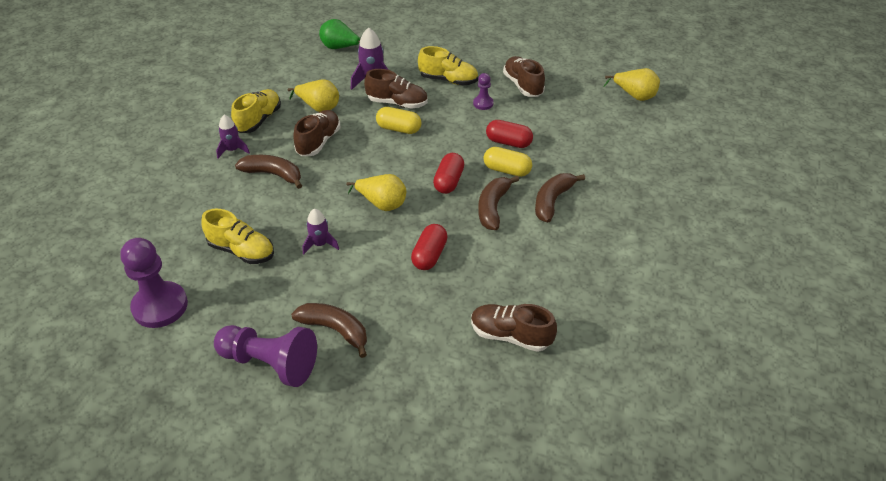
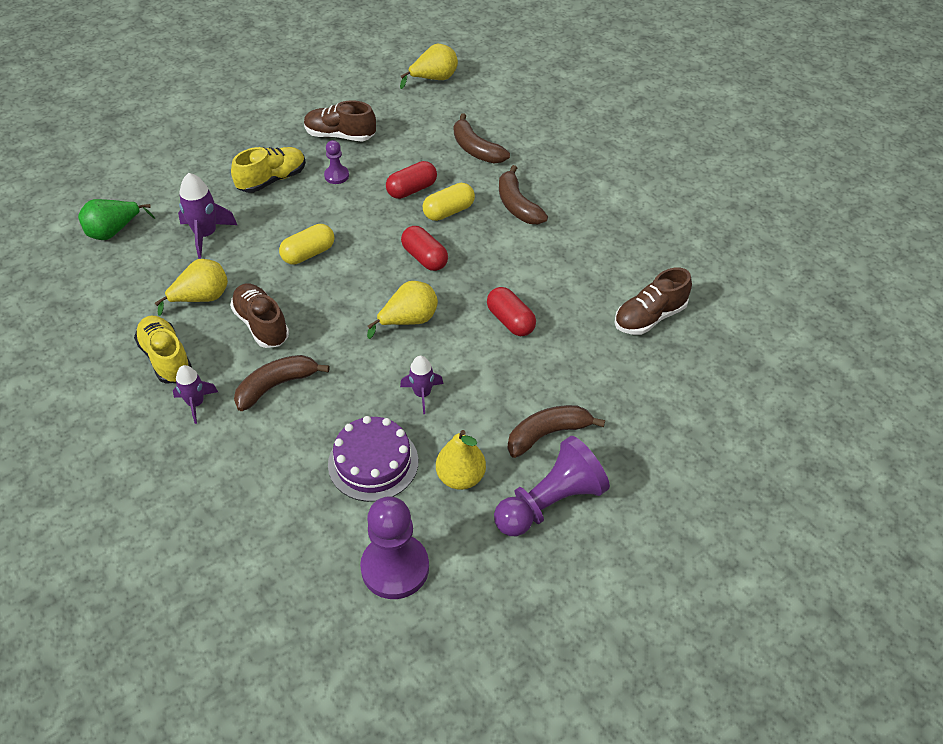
camera: 55 degrees left, 5 degrees up
yellow shoe [201,209,274,264] -> purple cake [328,416,418,502]
brown shoe [364,69,428,109] -> none
brown banana [478,176,519,230] -> brown banana moved to [454,113,510,163]
none -> yellow pear [436,430,486,490]

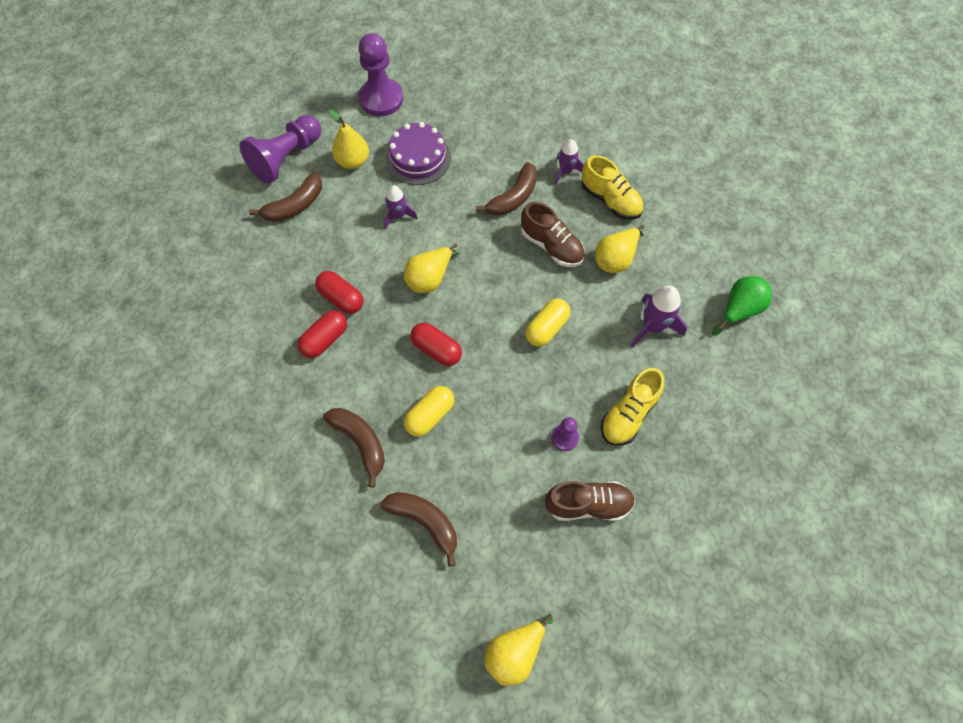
camera: 165 degrees right, 15 degrees up
red capsule [386,161,437,199] -> red capsule moved to [298,310,347,358]
brown shoe [615,267,692,335] -> none

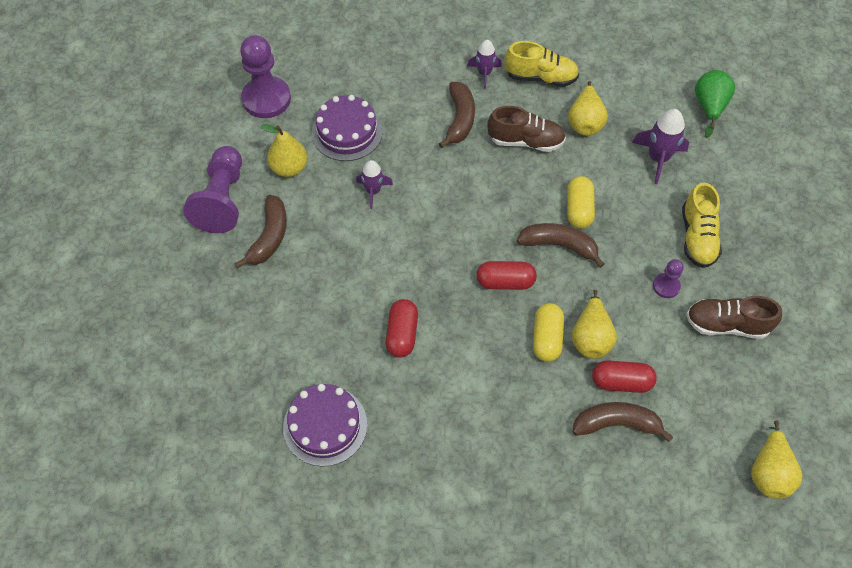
camera: 35 degrees left, 5 degrees down
red capsule [315,271,363,314] -> red capsule moved to [592,360,657,393]
brown banana [323,408,385,487] -> brown banana moved to [517,223,604,268]
yellow pear [404,244,460,293] -> yellow pear moved to [572,290,617,359]
brown shoe [545,481,635,521] -> brown shoe turned 135 degrees counterclockwise [686,296,782,339]
none -> purple cake [283,384,367,467]

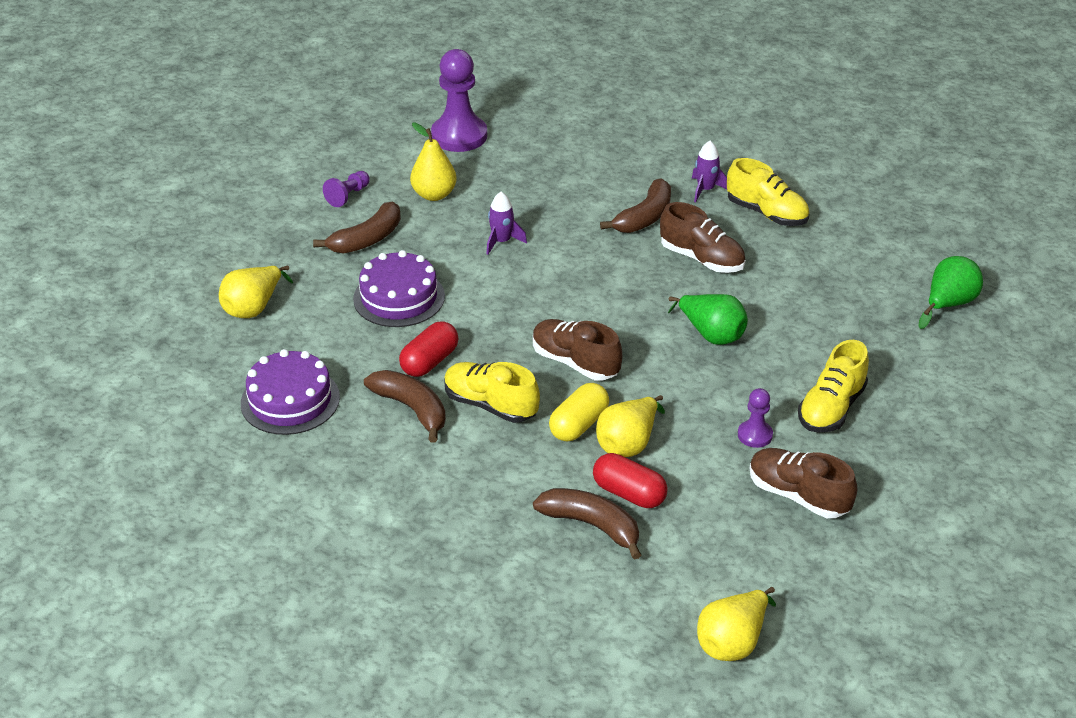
camera: 30 degrees right, 20 degrees down
purple pawn [183,146,242,233] -> purple pawn [323,171,370,207], size x0.49
purple cake [312,95,383,161] -> purple cake moved to [353,250,445,327]
red capsule [476,261,537,290] -> brown shoe [533,319,622,381]
brown banana [517,223,604,268] -> brown banana moved to [364,370,446,443]
yellow capsule [567,176,595,229] -> green pear [668,294,748,345]
yellow pear [568,81,608,136] -> yellow pear moved to [219,266,293,318]
purple rocket [632,109,689,184] -> none
none -> yellow shoe [444,362,540,423]

